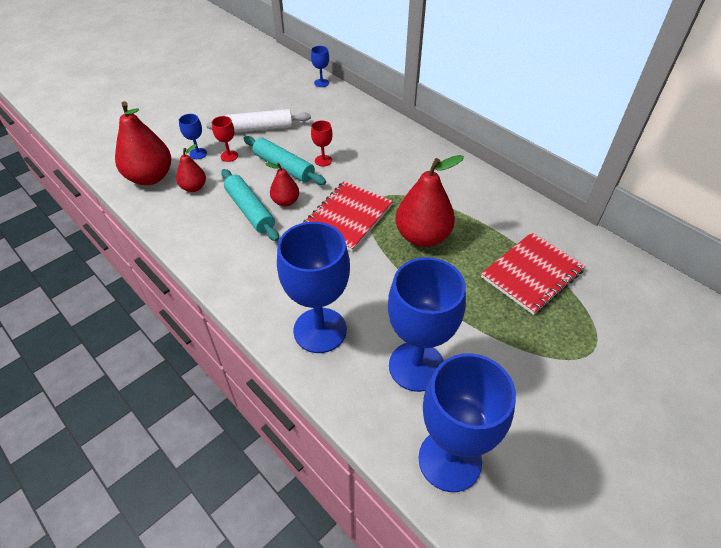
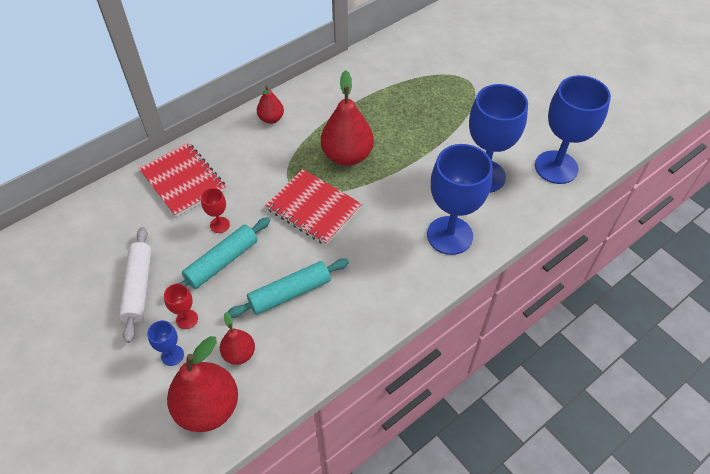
camera: 85 degrees left, 5 degrees up
red pear [265,163,299,207] -> red pear moved to [257,86,284,124]
blue goblet [311,46,329,87] -> none
red notebook [481,232,585,315] -> red notebook moved to [139,142,226,217]

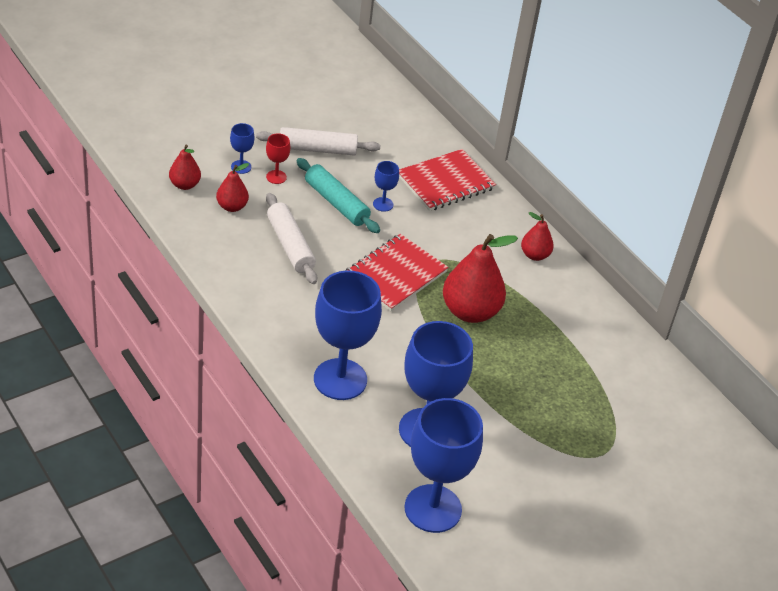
camera: 90 degrees right, 10 degrees down
red pear [167,336,238,432] -> red pear [169,144,201,190], size x0.54
red goblet [201,188,230,233] -> blue goblet [373,161,399,212]
turquoise rolling pin [227,258,349,318] -> white rolling pin [266,193,317,284]

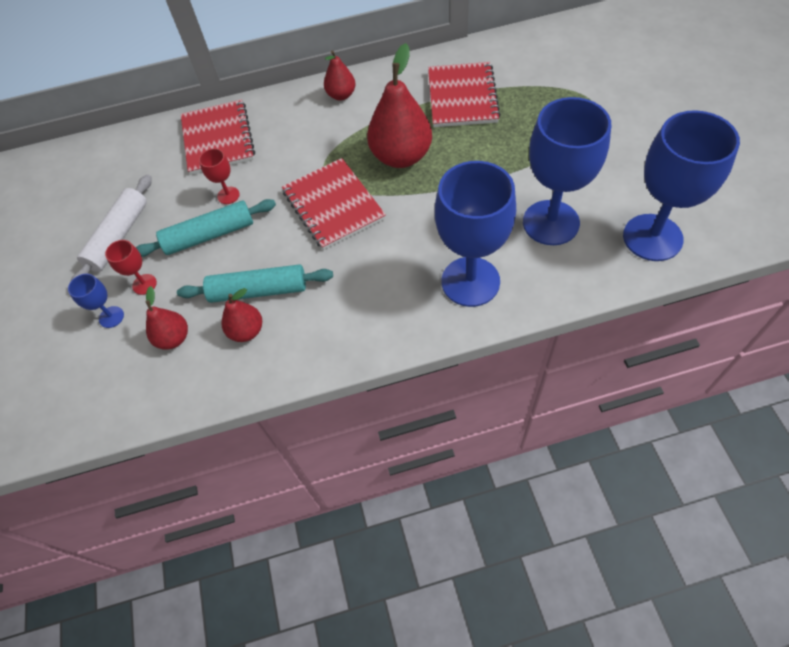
camera: 60 degrees left, 15 degrees up
red pear [169,144,201,190] -> red pear moved to [222,288,262,342]
white rolling pin [266,193,317,284] -> turquoise rolling pin [177,264,333,303]
blue goblet [373,161,399,212] -> red goblet [199,149,240,204]
none -> red notebook [428,62,501,127]

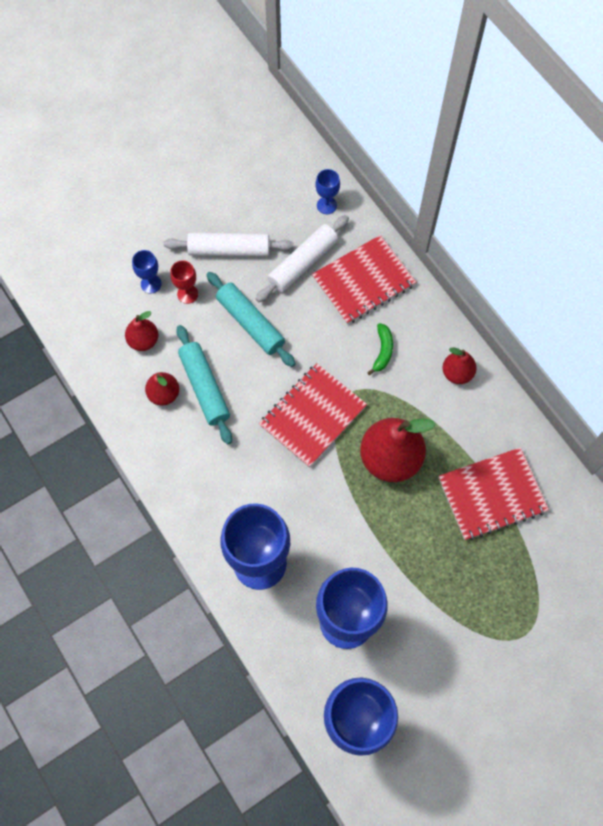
camera: 65 degrees right, 10 degrees up
red goblet [199,149,240,204] -> none
none -> white rolling pin [256,215,349,302]
none -> blue goblet [315,169,340,214]
none -> green banana [367,323,393,375]

